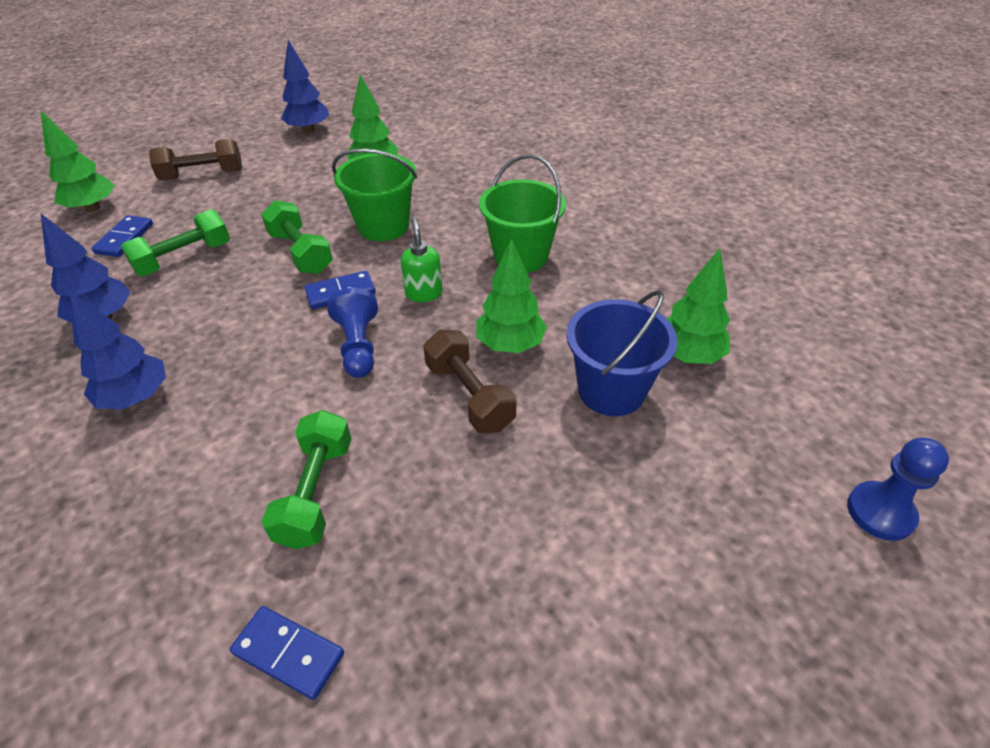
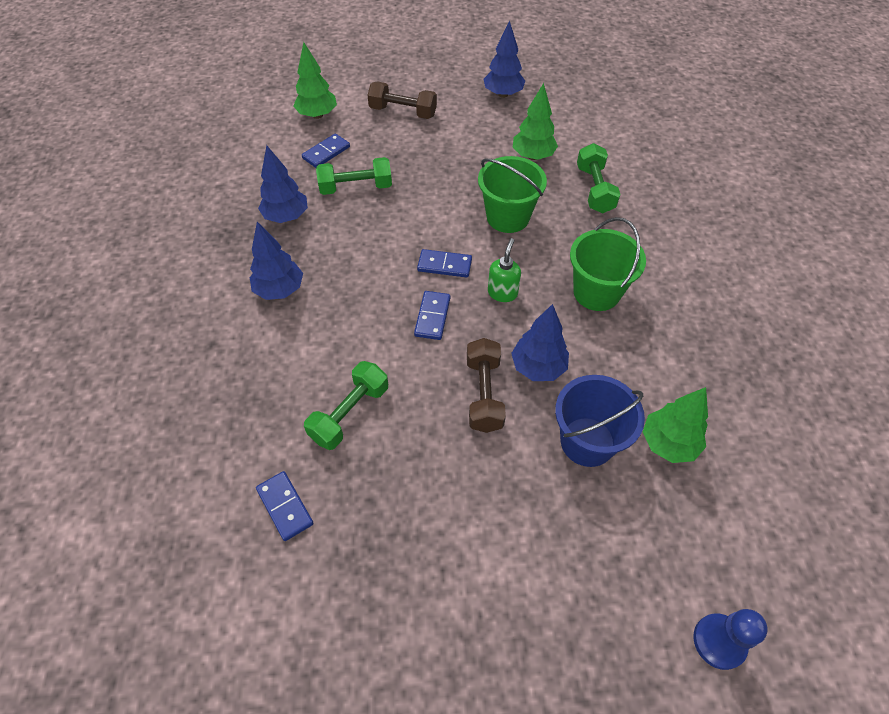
camera: 30 degrees right, 10 degrees up
green dumbbell [261,200,333,274] -> green dumbbell moved to [577,143,620,213]
blue pawn [327,288,378,378] -> blue domino [414,291,450,340]
green tree [476,238,547,353] -> blue tree [511,304,569,381]

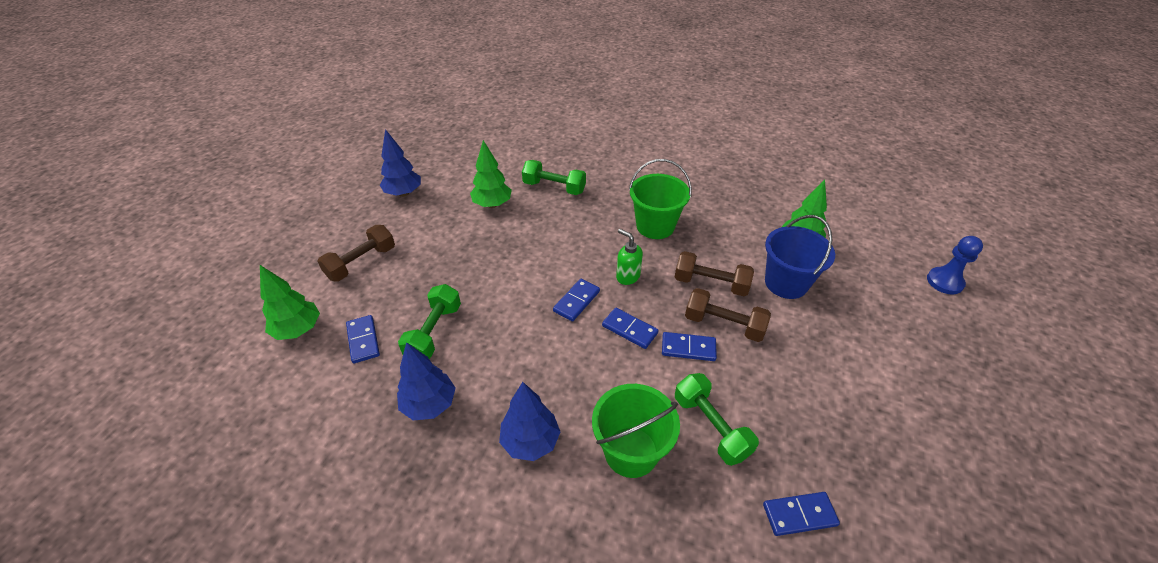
camera: 65 degrees left, 10 degrees down
green bucket [478,156,547,233] -> green bucket moved to [592,384,680,478]
blue tree [511,304,569,381] -> brown dumbbell [674,251,754,296]
none -> blue domino [662,332,717,361]

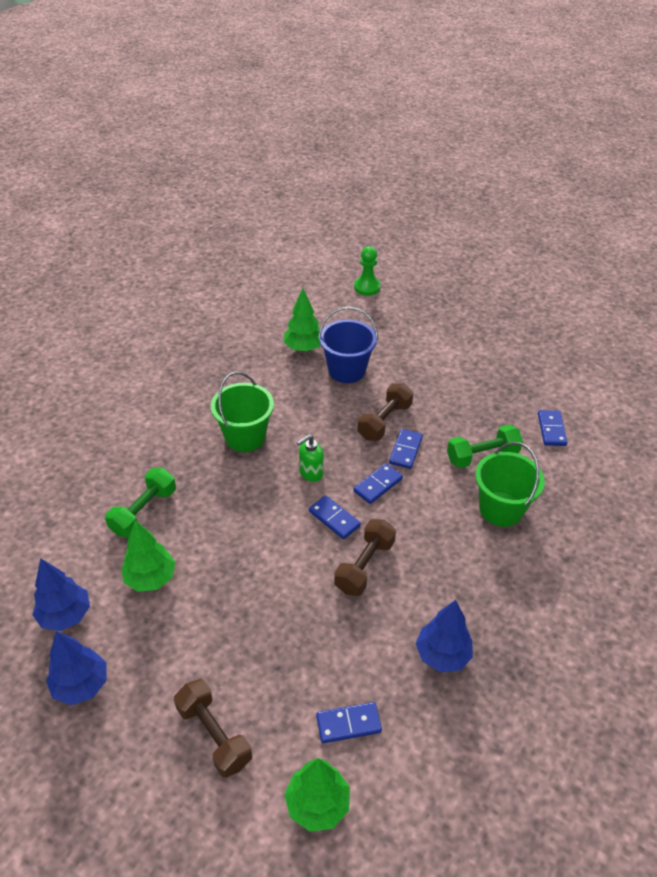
camera: 80 degrees left, 0 degrees up
green dumbbell [398,284,461,359] -> none
blue tree [499,382,560,461] -> blue tree moved to [32,558,90,631]
brown dumbbell [674,251,754,296] -> brown dumbbell moved to [334,519,396,596]
blue pawn [927,236,983,294] -> green pawn [354,246,381,296]

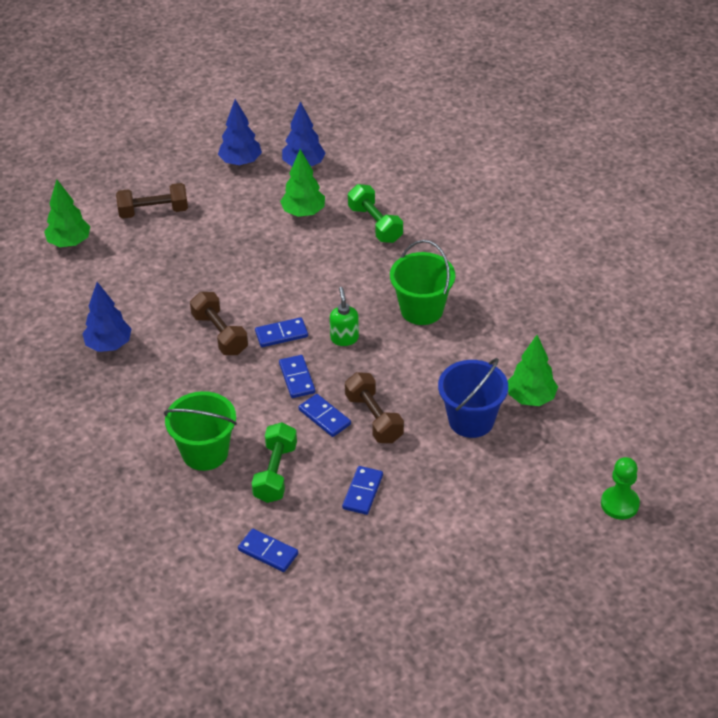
camera: 120 degrees right, 0 degrees up
blue domino [316,702,382,743] -> blue domino moved to [342,466,383,515]

